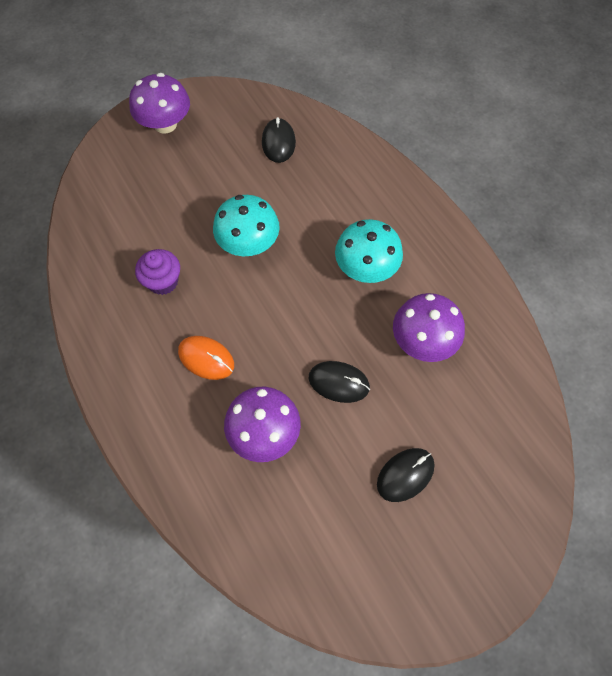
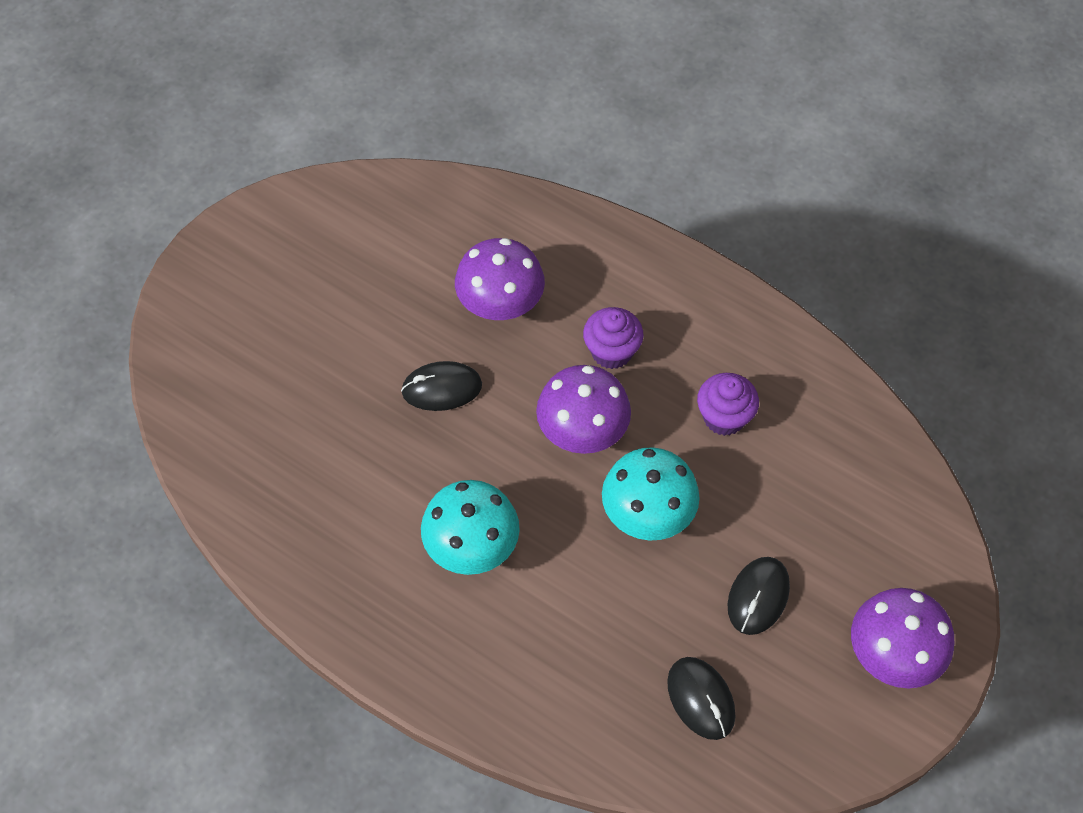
camera: 155 degrees right, 5 degrees down
orange mouse [178,336,234,380] -> purple cupcake [583,307,644,369]
black mouse [377,448,434,502] -> black mouse moved to [727,557,790,635]
purple mushroom [393,293,465,362] -> purple mushroom moved to [536,365,631,454]

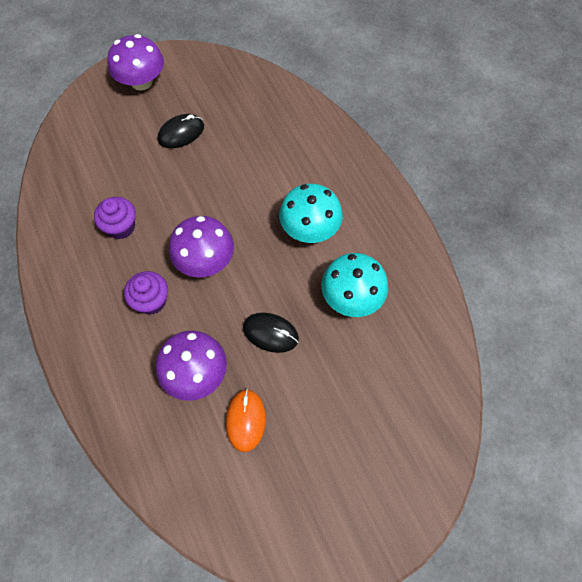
camera: 150 degrees left, 5 degrees up
turquoise mushroom [602,447,700,540] -> turquoise mushroom moved to [321,253,388,317]
black mouse [667,657,735,740] -> none
none -> orange mouse [226,389,266,452]

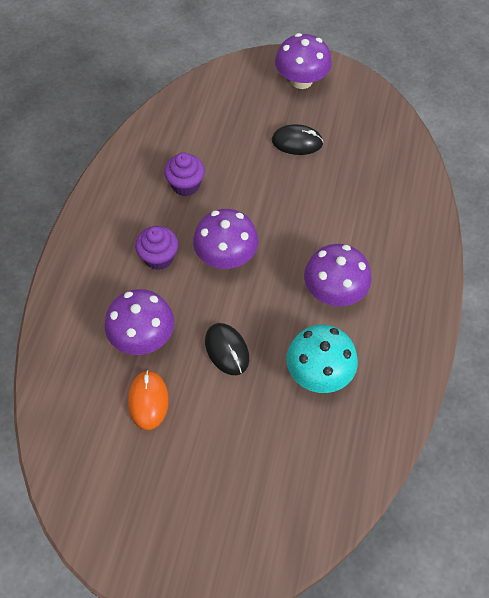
camera: 40 degrees right, 5 degrees down
orange mouse [226,389,266,452] -> orange mouse turned 45 degrees counterclockwise [128,370,169,430]
turquoise mushroom [279,184,343,243] -> purple mushroom [304,244,372,306]

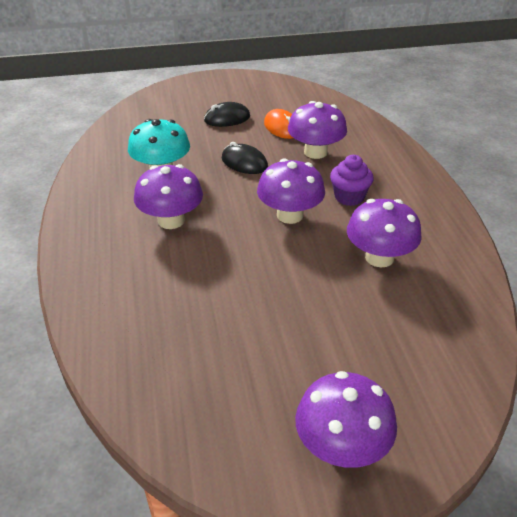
camera: 155 degrees right, 20 degrees down
purple cupcake [164,152,205,196] -> purple mushroom [347,199,422,267]
black mouse [272,124,323,155] -> black mouse moved to [204,102,250,127]

